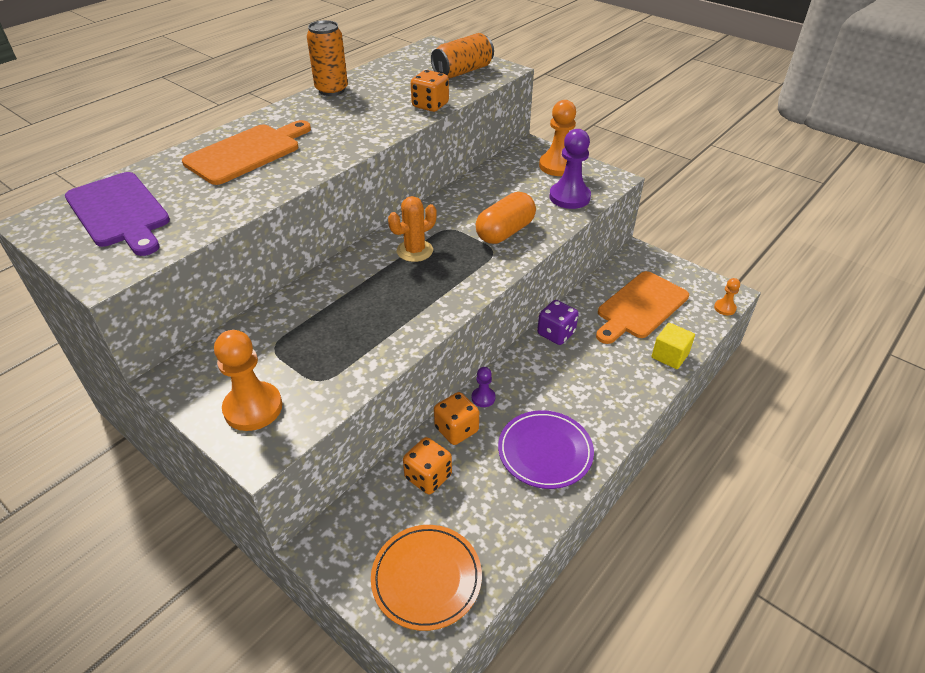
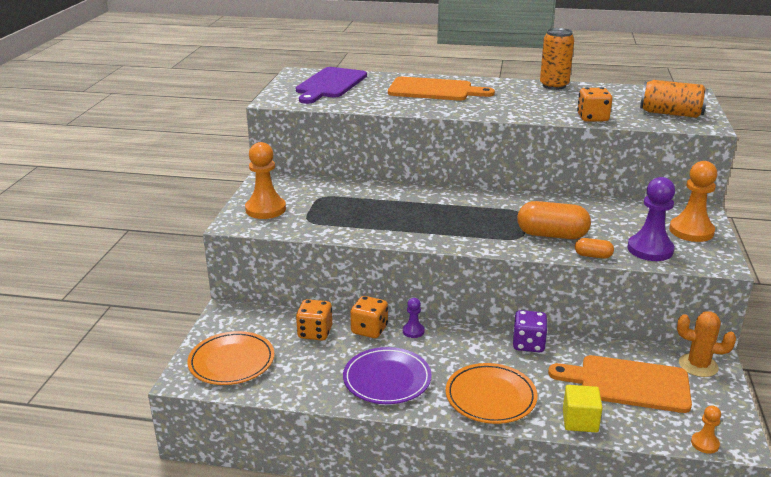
camera: 60 degrees right, 15 degrees down
orange cactus [388,196,436,262] -> orange cactus moved to [677,311,736,377]
none -> orange plate [446,363,538,424]
none -> orange capsule [575,238,614,259]

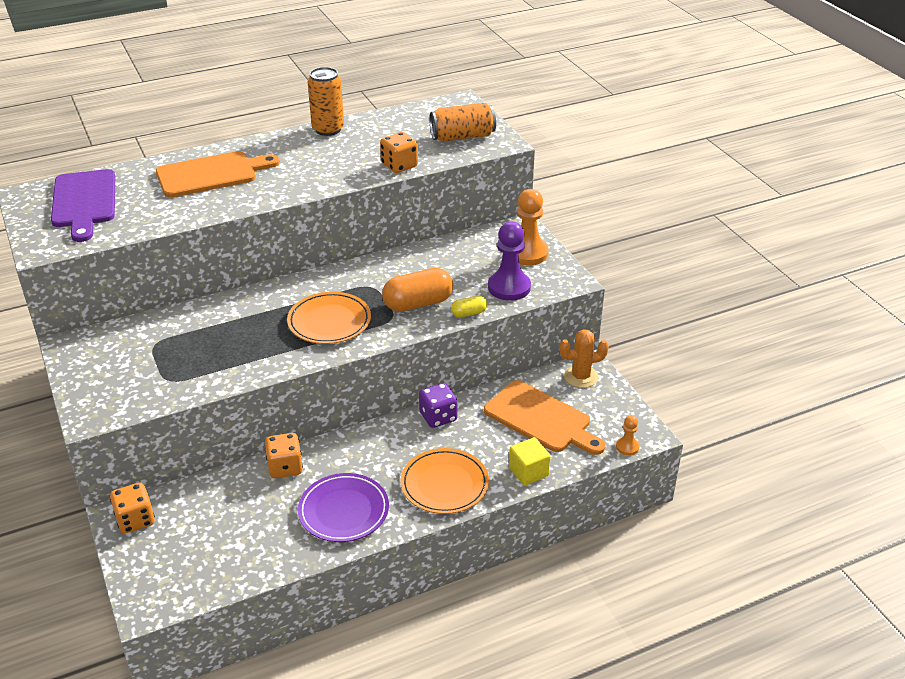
camera: 35 degrees left, 10 degrees up
orange plate [187,331,275,385] -> orange plate moved to [287,292,371,344]
orange pawn [245,142,286,219] -> none
orange dice [296,299,332,341] -> orange dice moved to [110,483,155,534]
purple pawn [403,298,425,338] -> none
orange cutting board [548,355,692,413] -> orange cutting board turned 120 degrees counterclockwise [484,380,606,455]
orange capsule [575,238,614,259] -> yellow capsule [451,295,487,318]

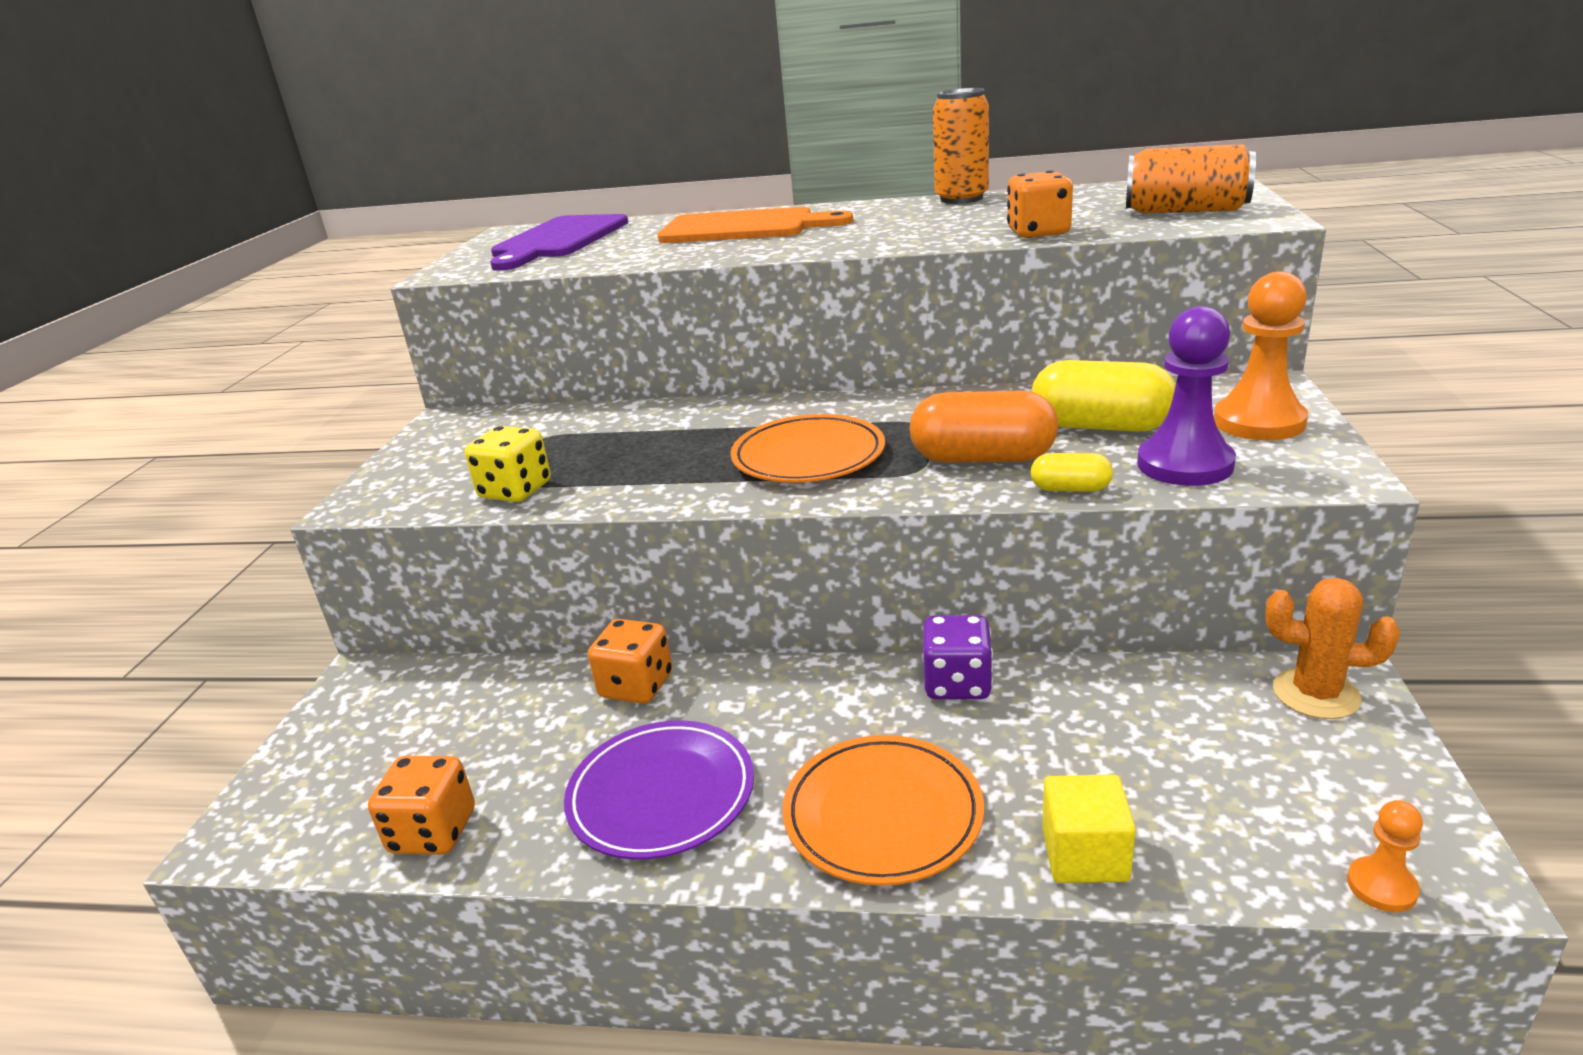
camera: 35 degrees right, 10 degrees down
orange dice [110,483,155,534] -> orange dice moved to [368,756,475,855]
orange cutting board [484,380,606,455] -> none
none -> yellow dice [465,426,551,502]
none -> yellow capsule [1032,360,1176,432]

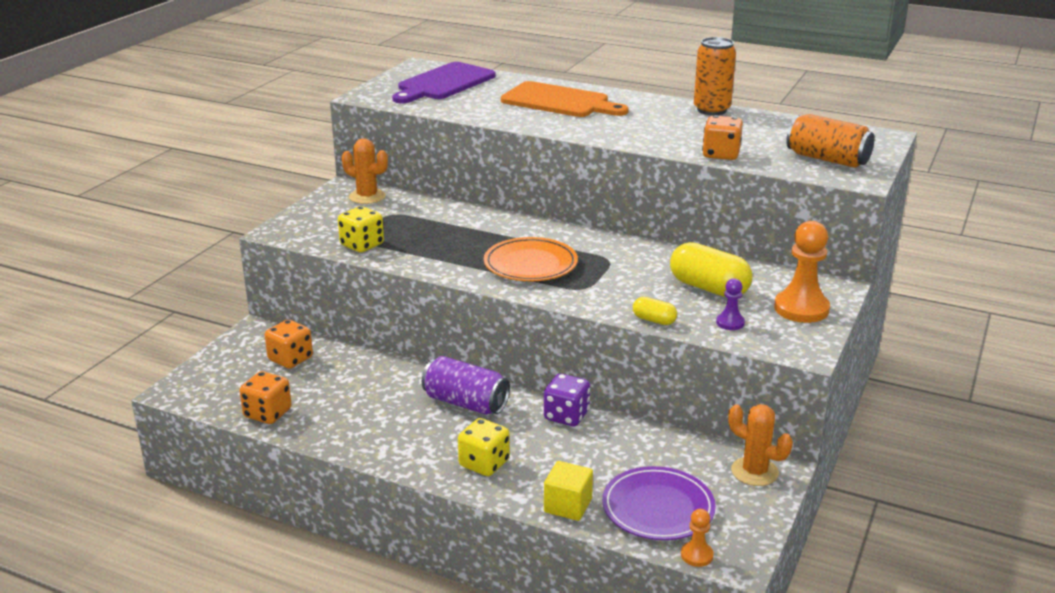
camera: 15 degrees right, 0 degrees up
purple plate [564,720,754,860] -> purple plate moved to [602,466,716,540]
orange dice [588,619,672,704] -> orange dice moved to [265,320,313,369]
orange plate [783,735,984,885] -> yellow dice [458,418,510,476]
orange capsule [909,390,1058,463] -> none
purple pawn [1137,306,1236,486] -> purple pawn [716,278,745,330], size x0.51
none -> orange cactus [342,139,388,204]
none -> purple can [422,356,510,415]

